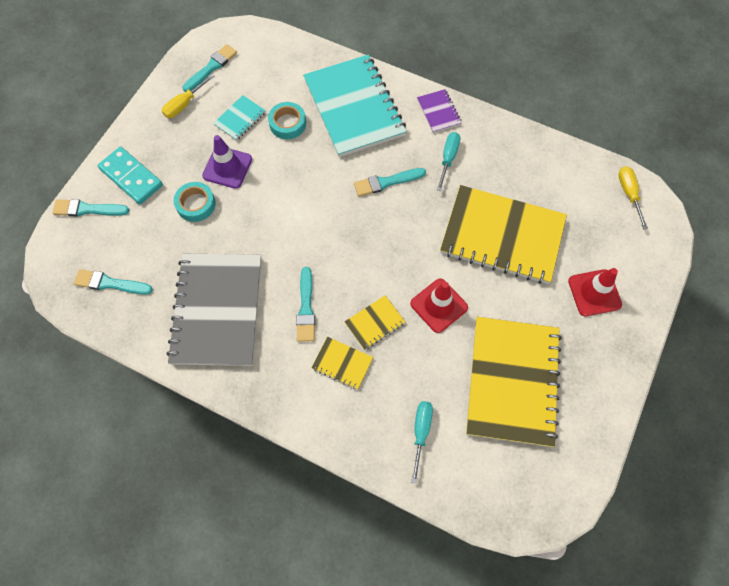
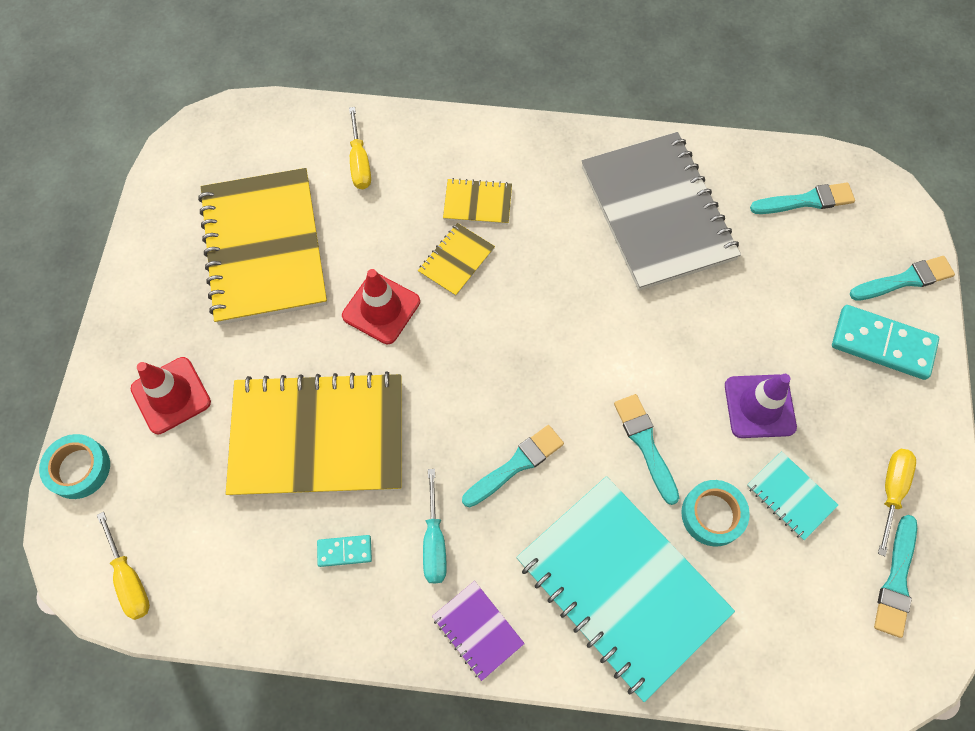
camera: 160 degrees right, 0 degrees up
turquoise tape [173,182,216,222] -> turquoise tape moved to [39,434,110,499]
turquoise notebook [213,95,266,141] -> turquoise notebook turned 60 degrees counterclockwise [747,451,839,540]
turquoise brush [296,267,315,342] -> turquoise brush moved to [614,394,679,505]
turquoise screwdriver [411,401,433,484] -> yellow screwdriver [349,107,371,189]
none -> turquoise domino [317,535,372,567]

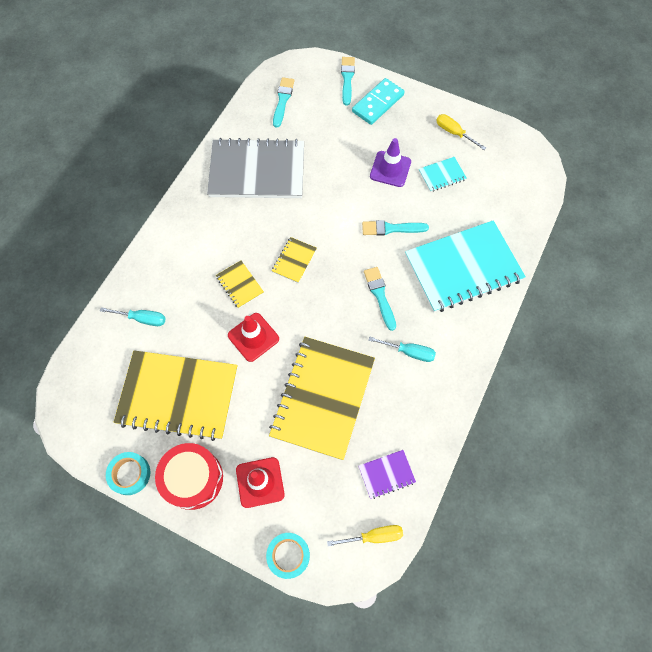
camera: 70 degrees left, 0 degrees up
turquoise domino [317,535,372,567] -> none
yellow screwdriver [349,107,371,189] -> turquoise screwdriver [100,307,166,326]
purple notebook [432,581,525,681] -> purple notebook moved to [358,450,416,499]
yellow notebook [443,178,512,225] -> yellow notebook moved to [272,237,317,283]
turquoise tape [681,480,750,546] -> turquoise tape moved to [106,452,150,495]
turquoise brush [874,515,917,638] -> none
none -> red drum [155,443,223,510]

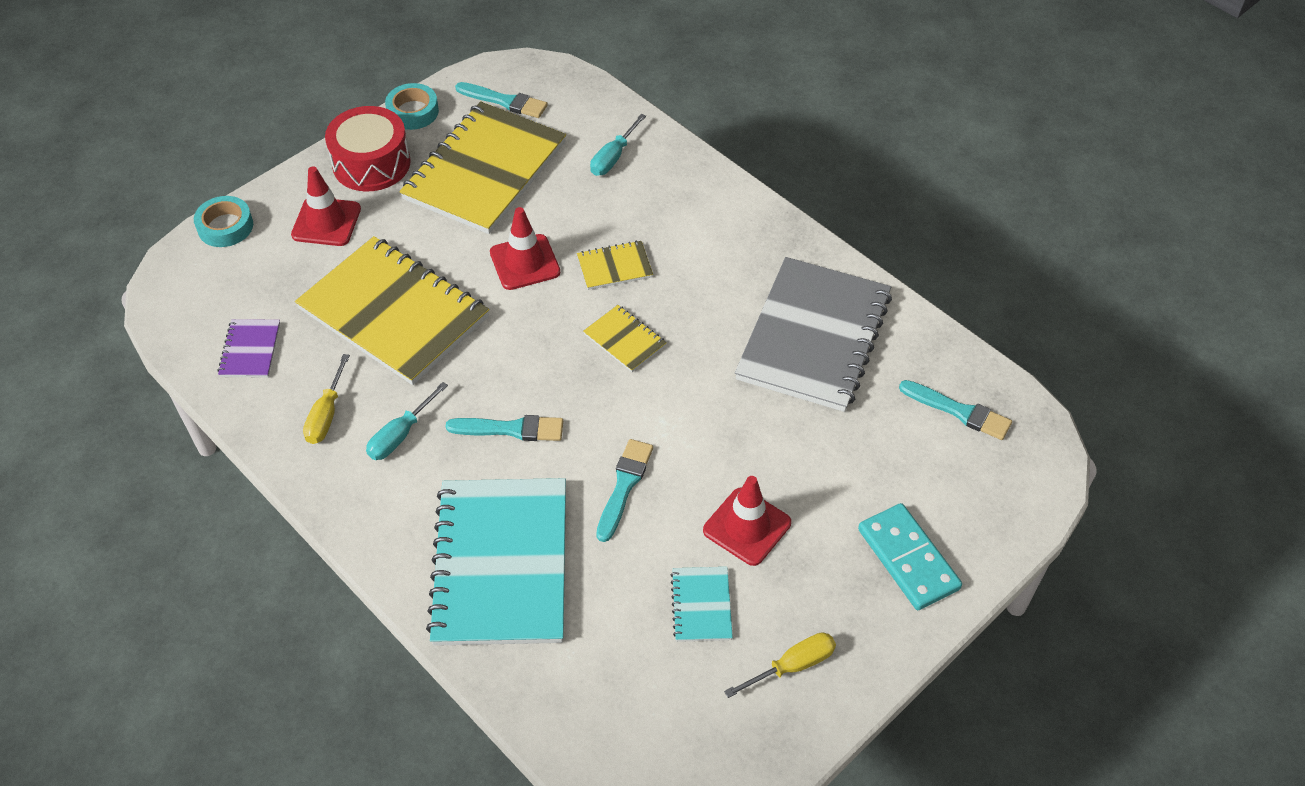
camera: 110 degrees right, 15 degrees down
yellow screwdriver [327,525,403,546] -> yellow screwdriver moved to [303,354,350,444]
turquoise brush [341,57,355,105] -> turquoise brush moved to [455,82,548,118]
purple traffic cone [370,138,411,187] -> red traffic cone [703,476,791,566]

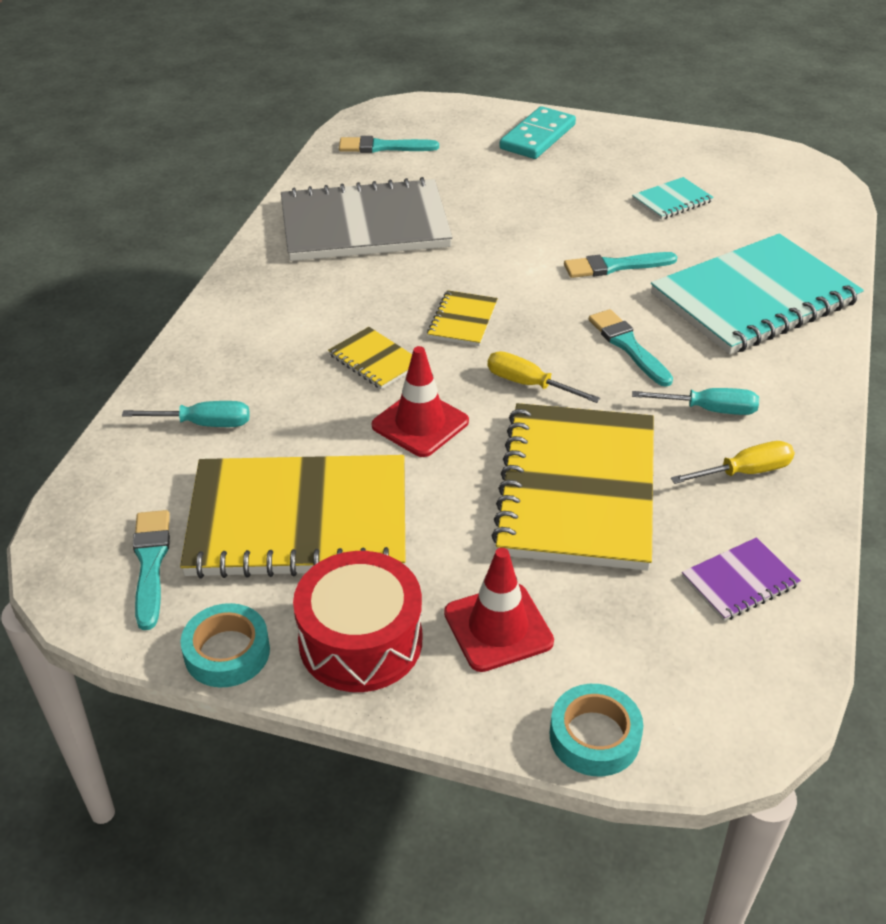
camera: 120 degrees left, 10 degrees down
red traffic cone [703,476,791,566] -> none
yellow screwdriver [724,632,836,698] -> yellow screwdriver moved to [488,351,600,403]
turquoise brush [899,380,1012,440] -> turquoise brush turned 90 degrees counterclockwise [339,136,439,153]

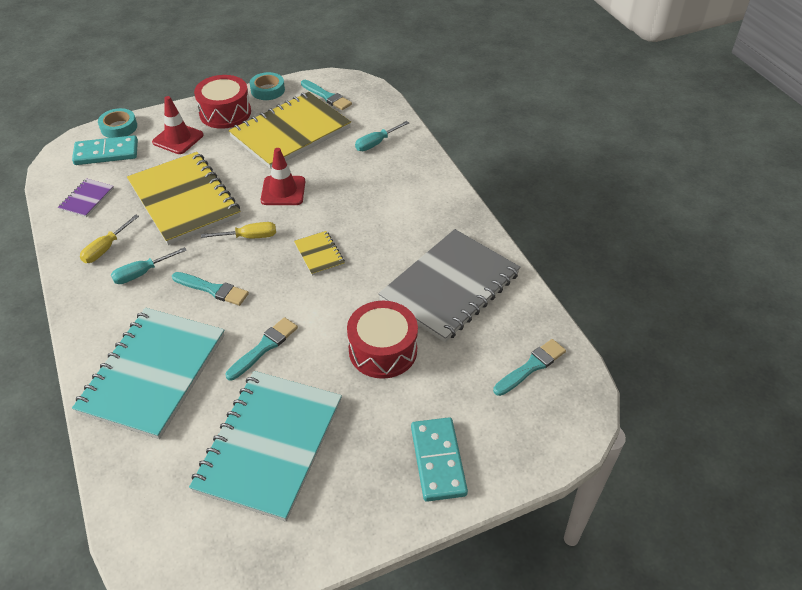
camera: 140 degrees right, 5 degrees up
yellow notebook [328,327,412,390] -> none
turquoise notebook [632,177,714,220] -> turquoise notebook [189,371,342,522], size x2.32
none -> turquoise domino [72,135,138,165]
none -> red drum [347,301,418,379]

